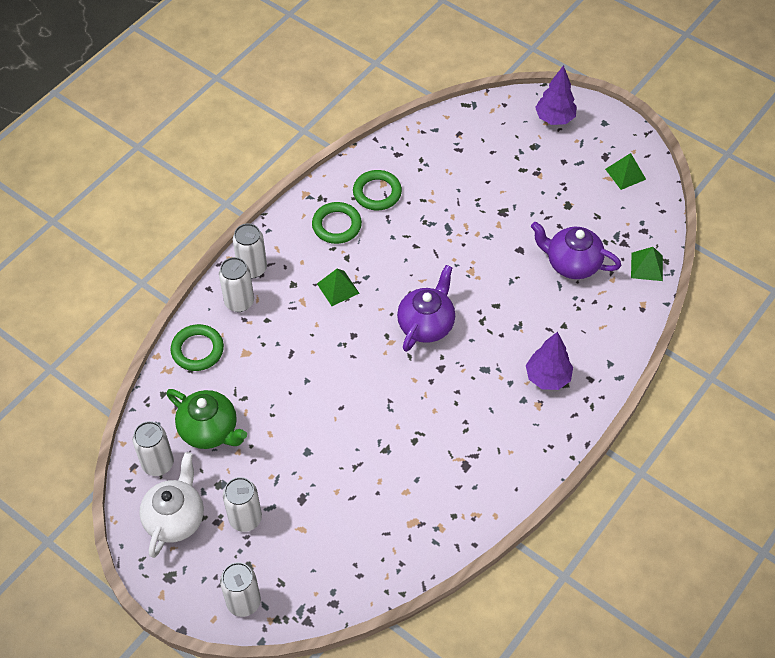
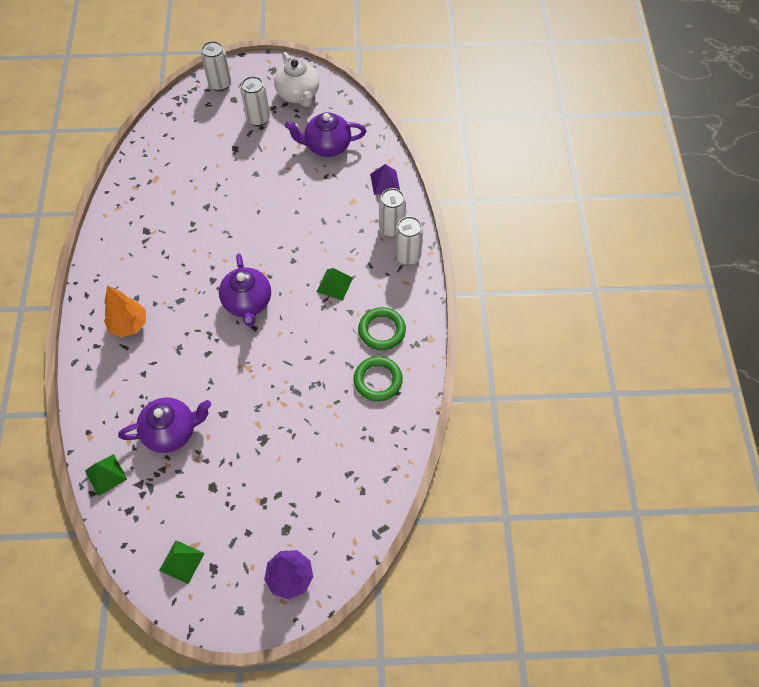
camera: 140 degrees right, 5 degrees up
white can [133,421,174,476] -> none
green teapot [166,389,247,449] -> purple teapot [285,112,366,157]
green ring [171,324,224,371] -> purple pyramid [370,164,400,195]
purple tree [526,332,573,390] -> orange tree [104,285,146,337]

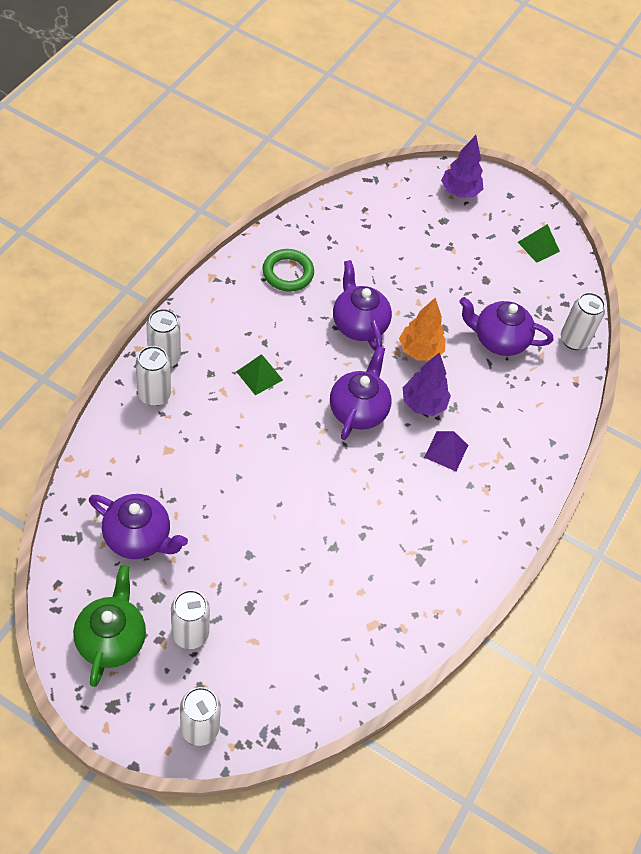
camera: 155 degrees left, 5 degrees down
green pyramid [85,454,127,496] -> white can [561,292,605,350]
orange tree [104,285,146,337] -> orange tree moved to [399,297,446,361]
white teapot [274,52,319,107] -> green teapot [73,565,146,687]
green ring [358,307,406,350] -> none
purple pyramid [370,164,400,195] -> purple pyramid moved to [424,431,468,471]
none -> purple teapot [333,260,392,351]
none -> purple tree [403,352,451,416]

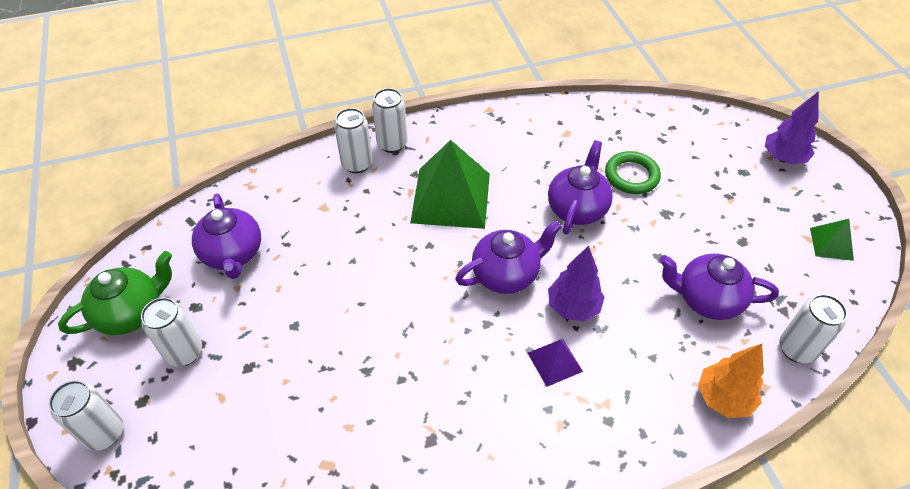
camera: 50 degrees right, 5 degrees down
green pyramid [236,354,283,395] -> green pyramid [410,140,490,229], size x2.11
green ring [262,249,314,292] -> green ring moved to [605,151,661,194]
orange tree [399,297,446,361] -> orange tree moved to [698,344,764,418]
purple teapot [459,297,553,356] -> purple teapot turned 45 degrees counterclockwise [659,253,779,320]

